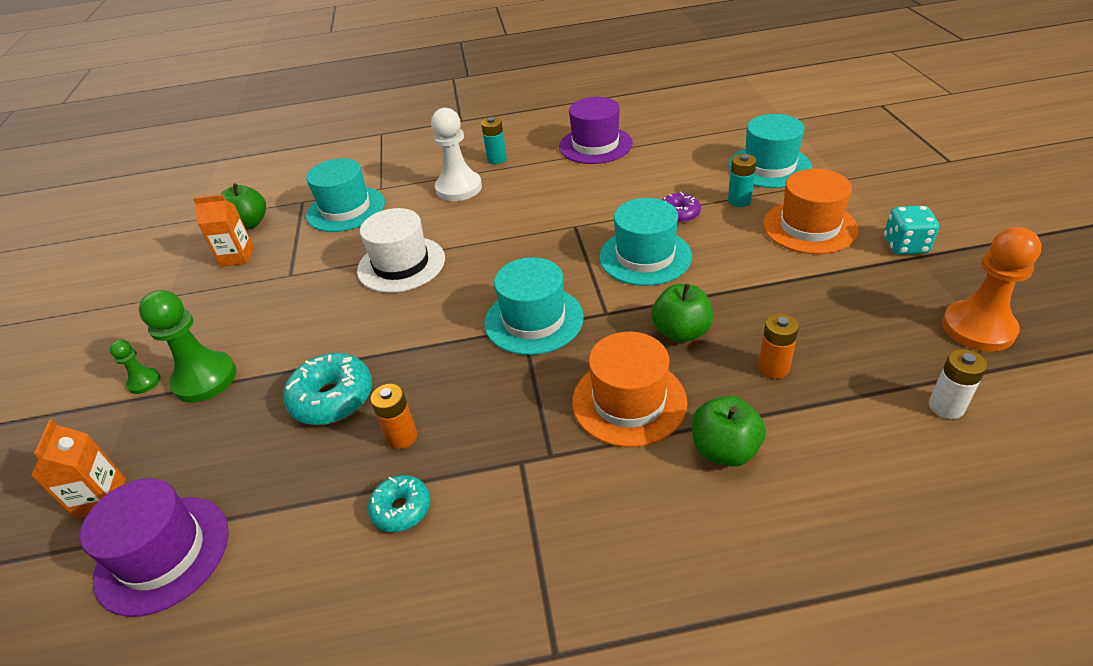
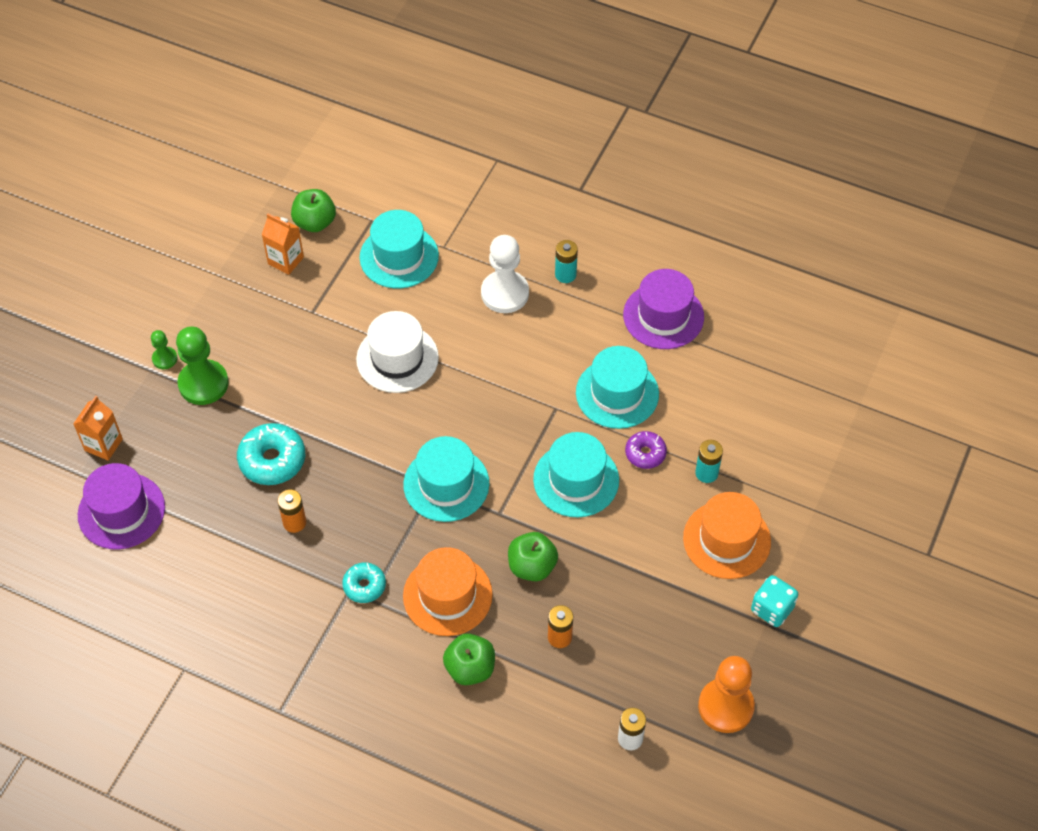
camera: 30 degrees right, 15 degrees up
turquoise donut [368,475,430,532] -> turquoise donut moved to [342,562,386,603]
turquoise hat [728,114,812,188] -> turquoise hat moved to [576,346,659,429]

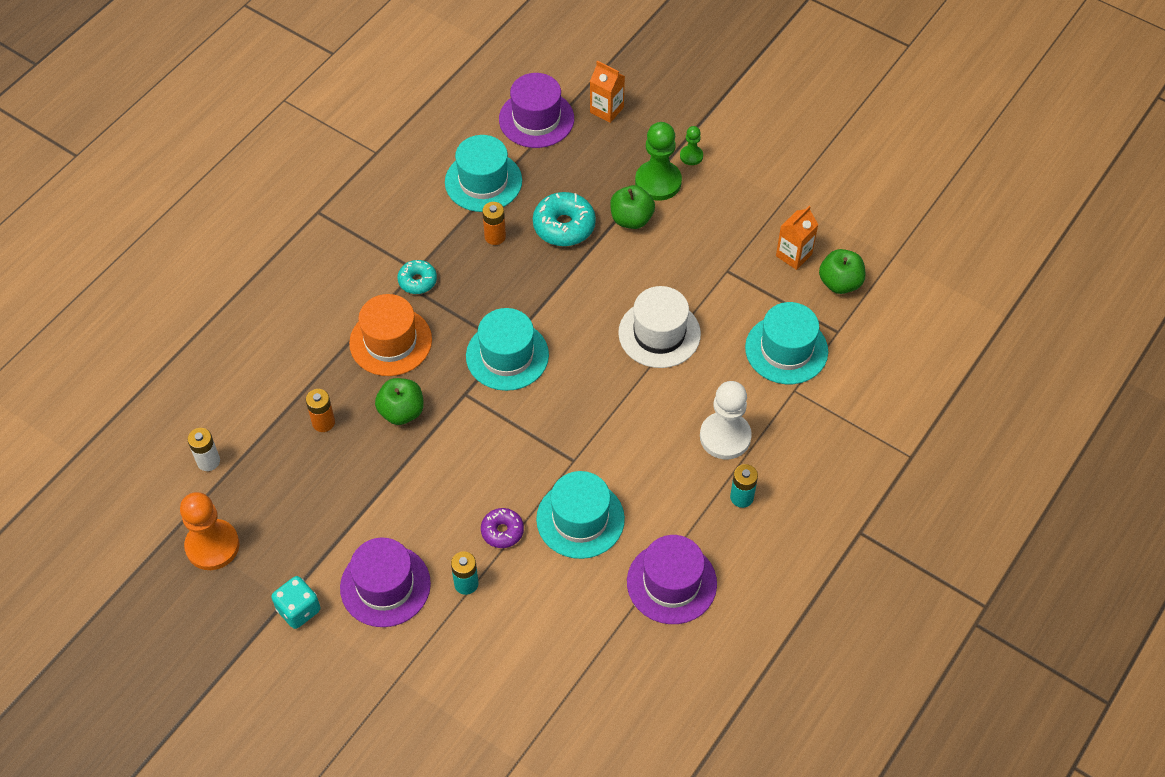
camera: 100 degrees right, 0 degrees up
green apple [443,633,495,685] -> green apple moved to [610,185,655,229]
turquoise hat [533,432,619,517] -> turquoise hat moved to [445,135,522,212]
orange hat [683,492,771,579] -> purple hat [340,537,431,627]

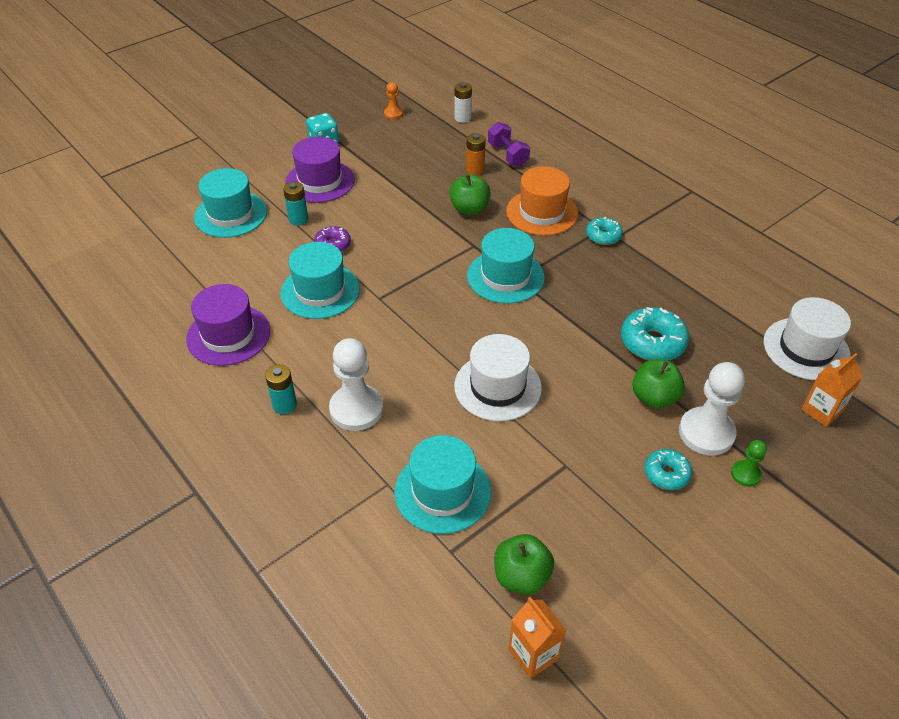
camera: 105 degrees right, 10 degrees down
orange pawn [180,492,239,570] -> orange pawn [384,82,403,119], size x0.51
turquoise hat [445,135,522,212] -> turquoise hat moved to [194,168,267,238]
orange battery [482,202,506,245] -> none
purple hat [499,73,574,148] -> white hat [764,297,851,380]
green pawn [635,122,682,201] -> white pawn [679,362,745,455]
orange carton [776,206,818,270] -> orange carton moved to [508,597,566,679]
none -> purple dumbbell [488,122,530,167]
none -> turquoise donut [645,449,692,490]

